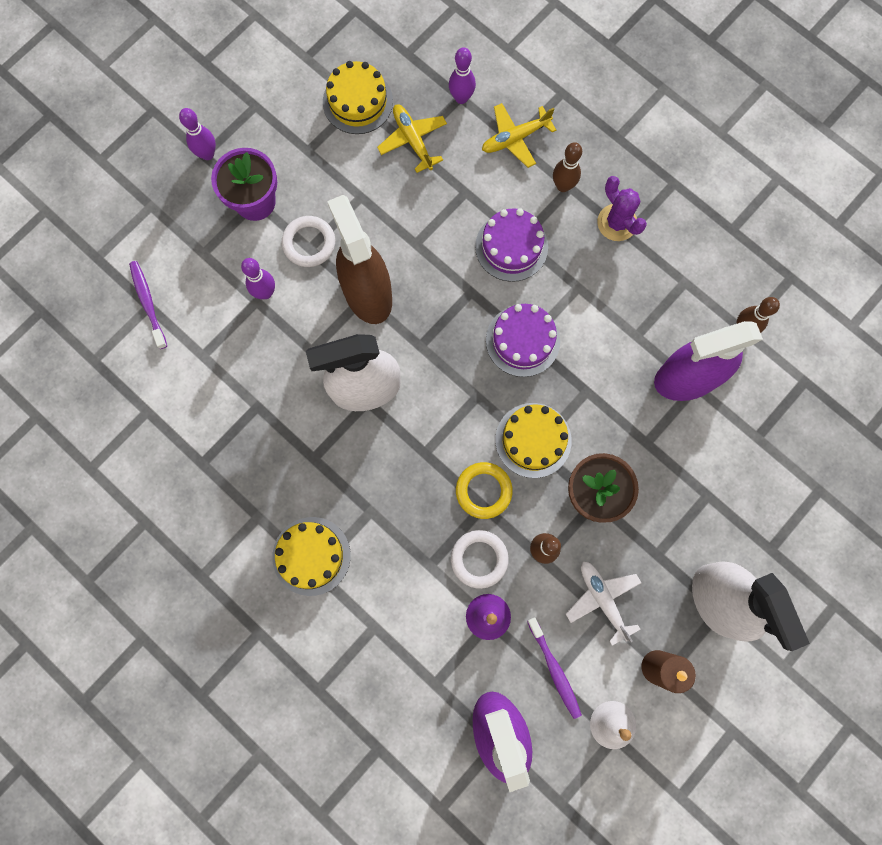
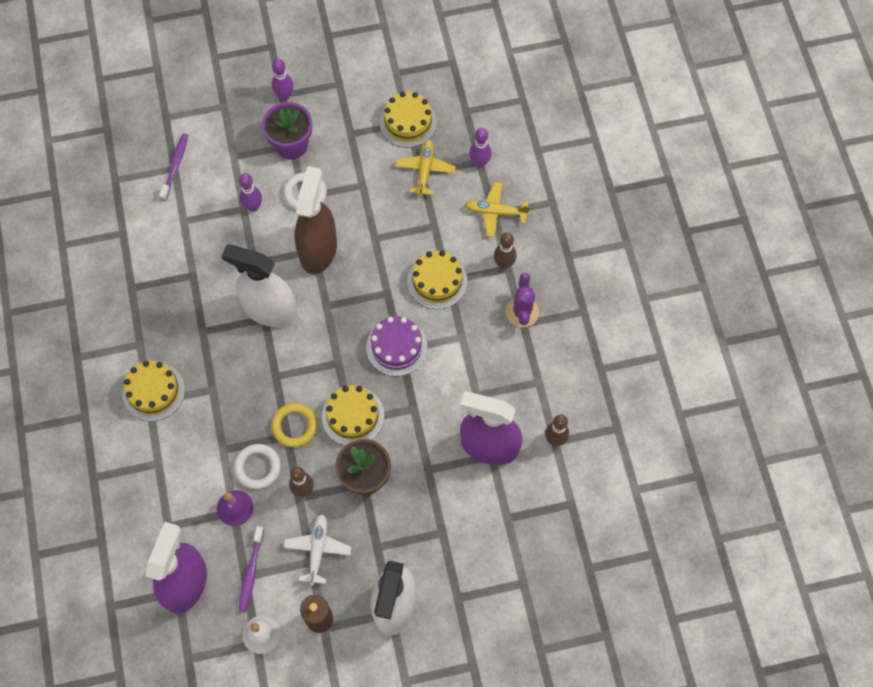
camera: 35 degrees right, 10 degrees down
purple cake [475,208,548,282] -> yellow cake [407,251,467,309]

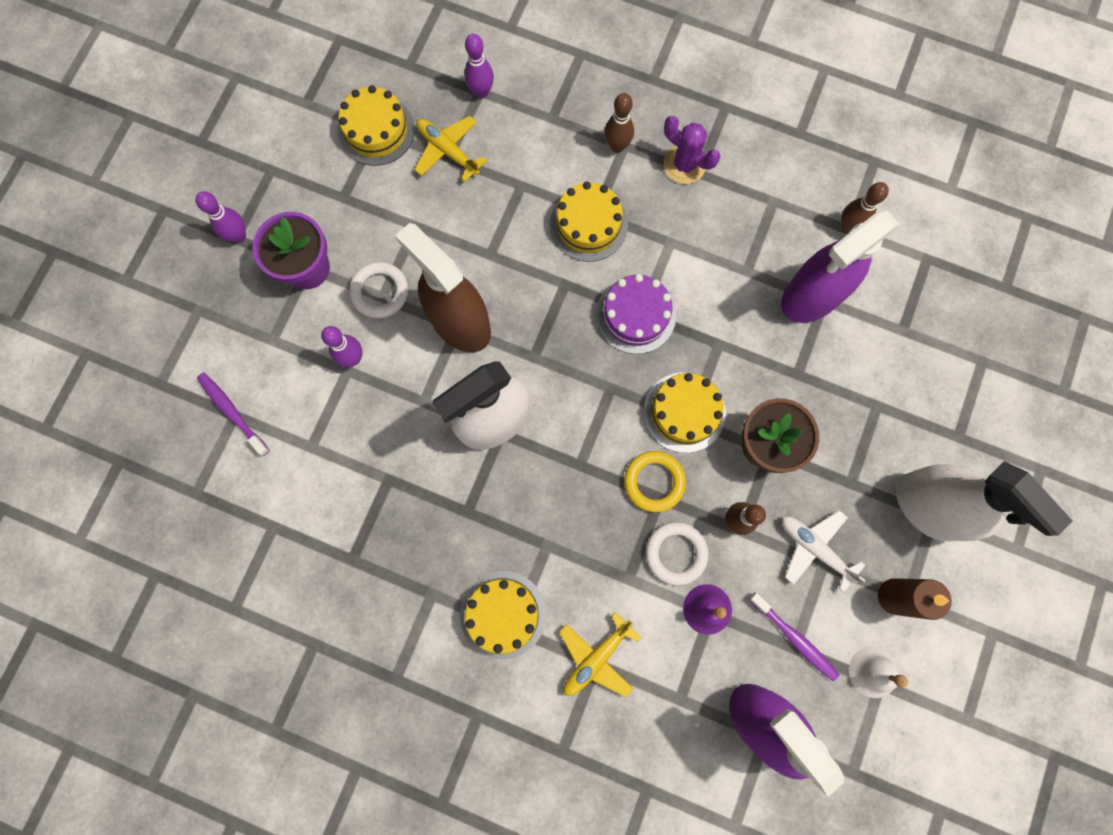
camera: 55 degrees left, 10 degrees up
yellow plane [465,182,530,237] -> yellow plane moved to [559,612,642,697]

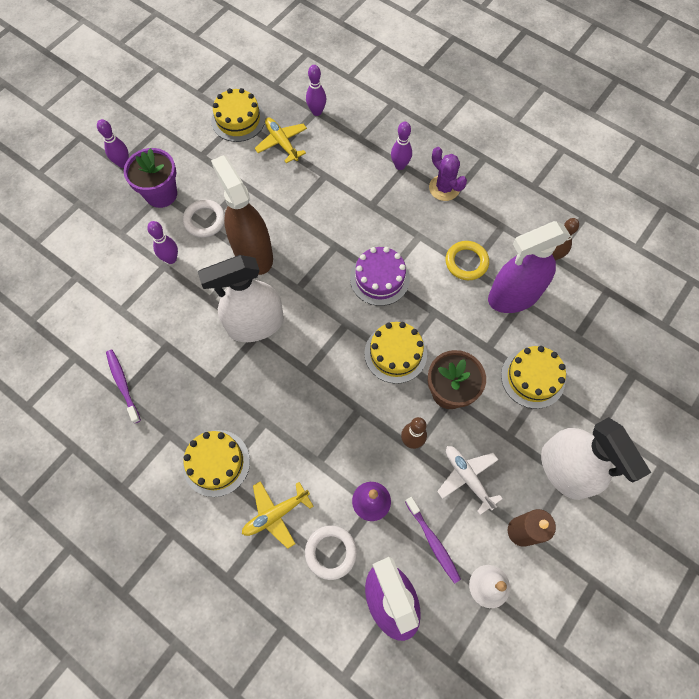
camera: 15 degrees right, 10 degrees down
purple toothbrush [197,373,270,456] -> purple toothbrush moved to [106,349,141,424]
yellow cake [550,181,628,262] -> yellow cake moved to [501,346,566,409]
brown bowling pin [604,93,634,153] -> purple bowling pin [391,122,412,170]
yellow ring [624,451,686,513] -> yellow ring moved to [446,241,489,280]
white ring [646,522,709,586] -> white ring moved to [305,525,357,580]

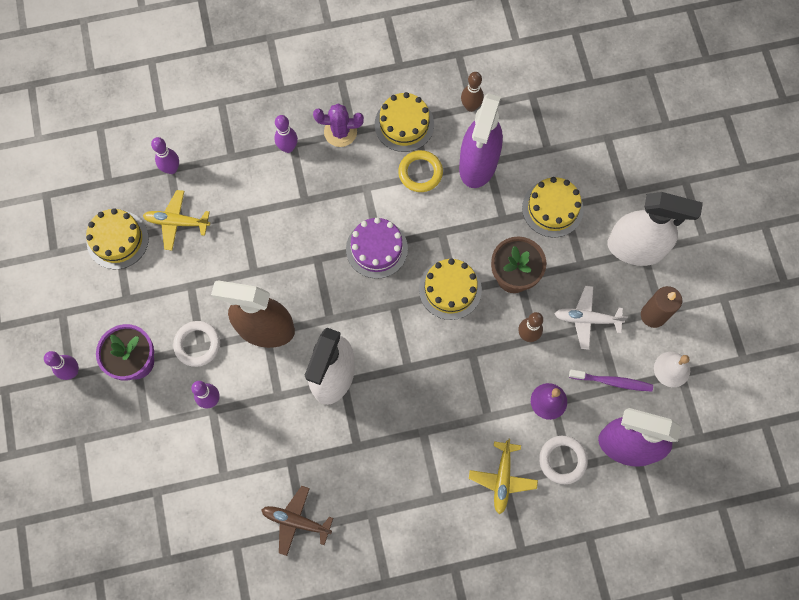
camera: 50 degrees left, 5 degrees up
purple toothbrush [106,349,141,424] -> brown plane [261,486,333,556]
yellow cake [183,430,250,497] -> yellow cake moved to [375,92,434,152]

